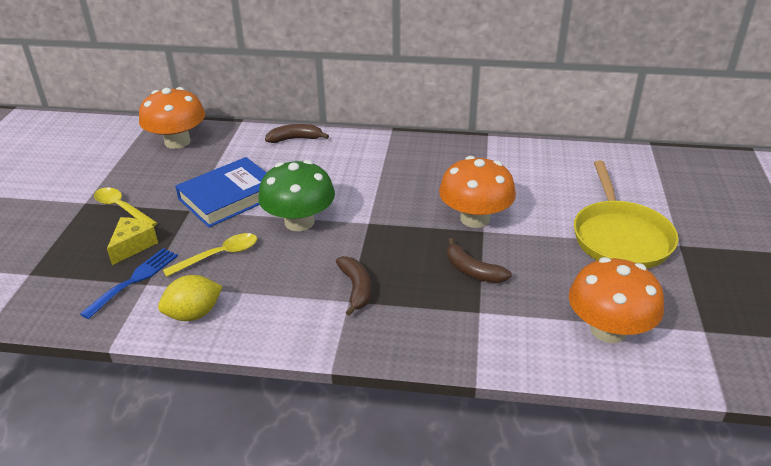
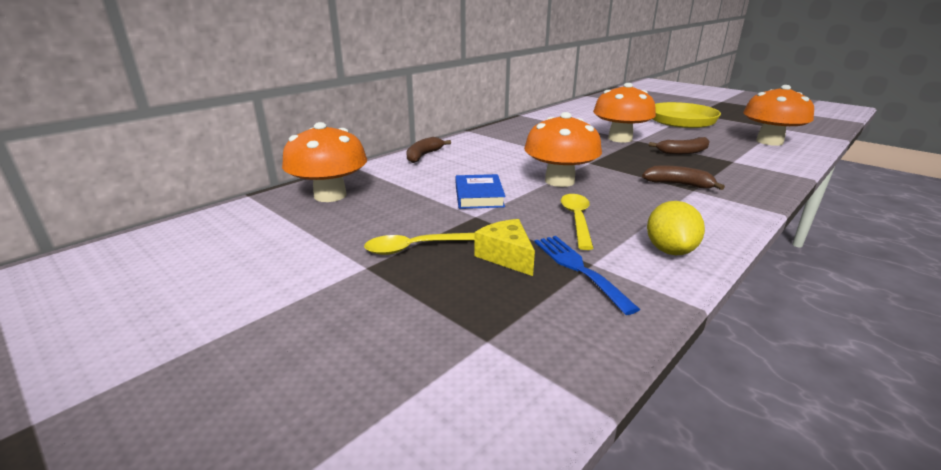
camera: 55 degrees left, 10 degrees down
blue book [175,157,266,228] -> blue book [456,174,506,209], size x0.63
green mushroom [258,160,335,231] -> orange mushroom [524,112,602,187]

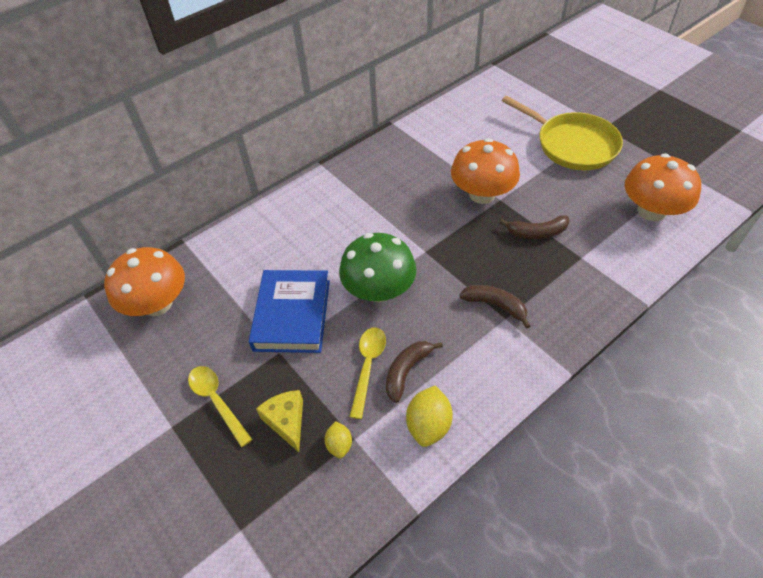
camera: 10 degrees right, 25 degrees up
yellow spoon [364,233,475,255] -> yellow spoon turned 60 degrees clockwise [188,366,252,447]
brown banana [406,137,451,163] -> brown banana moved to [386,341,443,403]
blue book [456,174,506,209] -> blue book [249,270,330,353], size x1.58
orange mushroom [524,112,602,187] -> green mushroom [339,233,417,302]
blue fork [535,236,640,315] -> yellow lemon [324,421,352,459]

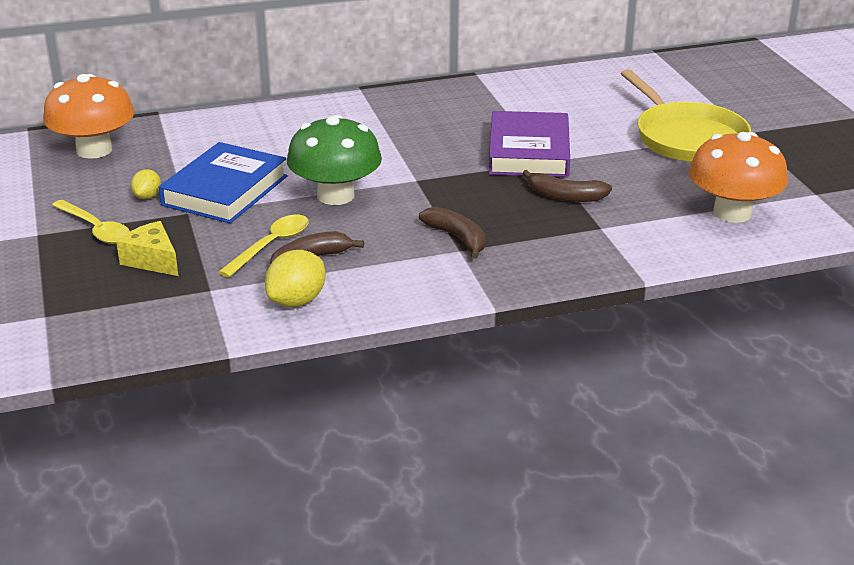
camera: 20 degrees right, 20 degrees down
yellow spoon [188,366,252,447] -> yellow spoon turned 150 degrees clockwise [52,200,130,244]
yellow cheese [256,390,303,452] -> yellow cheese turned 45 degrees counterclockwise [116,221,178,276]
yellow lemon [324,421,352,459] -> yellow lemon moved to [131,169,161,199]
orange mushroom [451,138,520,204] -> purple book [489,111,570,177]

